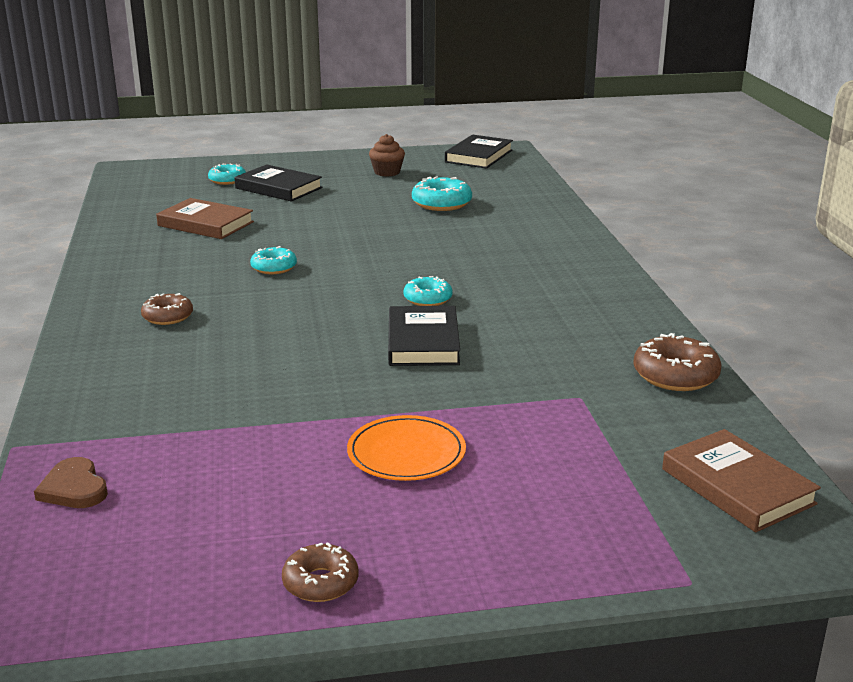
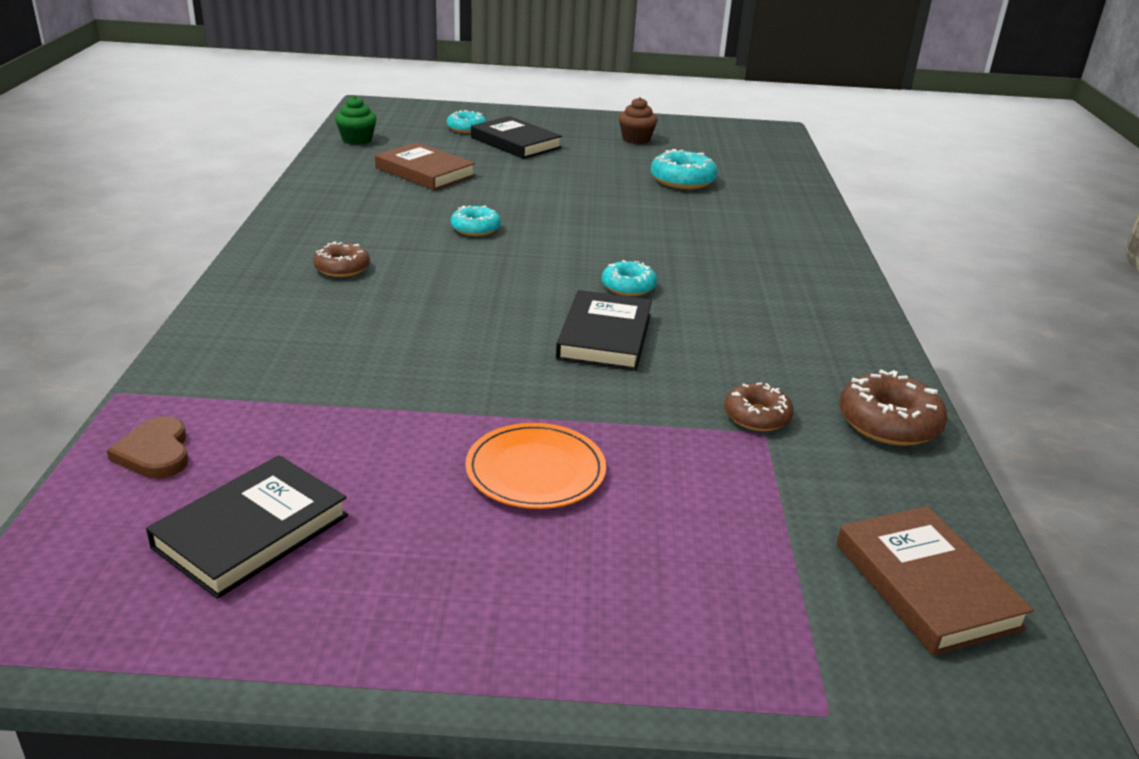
camera: 10 degrees right, 5 degrees up
brown donut [282,542,358,602] -> brown donut moved to [724,382,794,431]
black book [445,135,513,169] -> black book moved to [146,455,348,599]
none -> green cupcake [335,96,377,145]

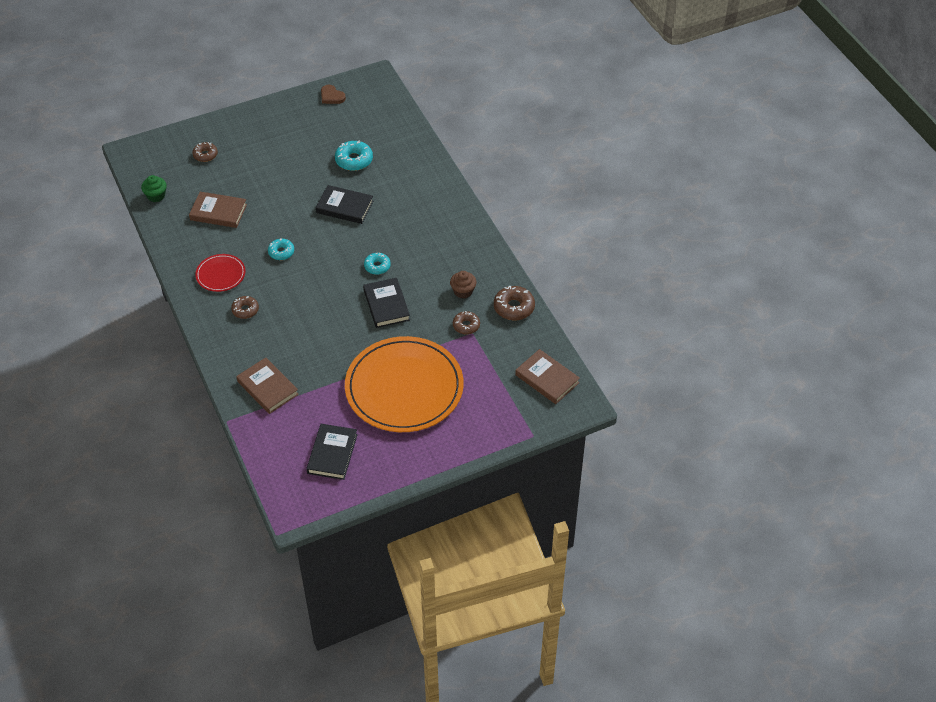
camera: 25 degrees left, 20 degrees up
brown heart [107,416,189,479] -> brown heart moved to [321,85,346,104]
turquoise donut [447,110,487,133] -> brown donut [192,142,218,162]
orange plate [466,423,606,509] -> orange plate [345,336,464,432], size x2.24
black book [471,116,562,159] -> black book moved to [316,185,373,224]
brown cupcake [619,97,658,144] -> brown cupcake moved to [450,271,476,299]
none -> red plate [195,254,246,292]
none -> brown book [236,357,299,414]

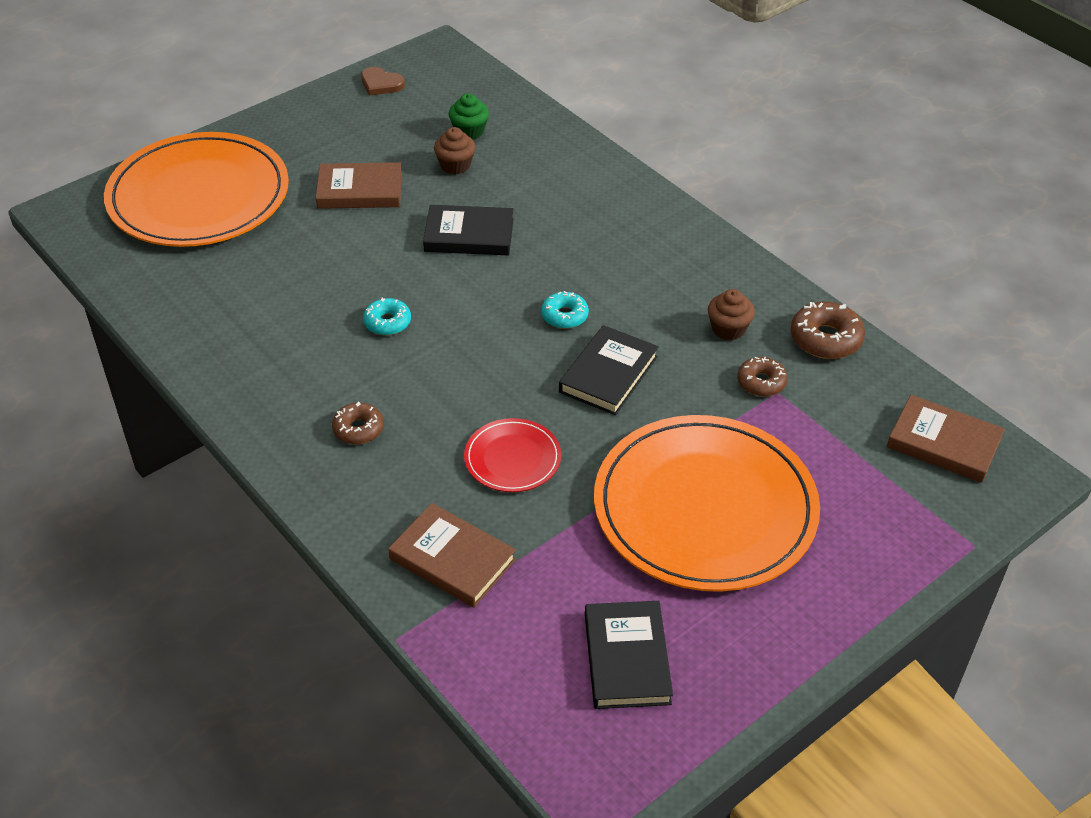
camera: 15 degrees left, 5 degrees down
green cupcake [141,175,167,202] -> green cupcake moved to [449,93,489,140]
brown book [189,192,247,228] -> brown book moved to [316,162,402,209]
brown donut [192,142,218,162] -> orange plate [104,132,289,247]
red plate [195,254,246,292] -> red plate moved to [464,418,561,492]
turquoise donut [335,140,373,171] -> brown cupcake [434,127,475,175]
black book [363,278,410,328] -> black book turned 60 degrees clockwise [559,325,659,415]

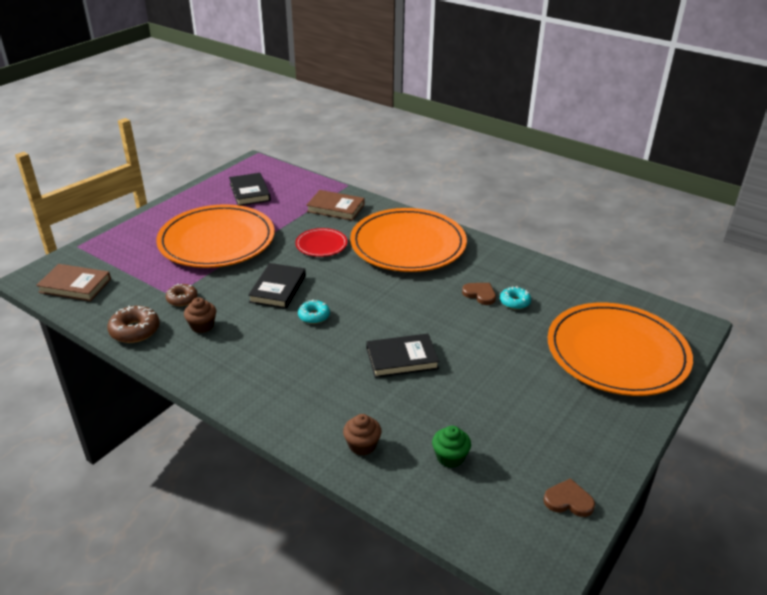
camera: 165 degrees right, 10 degrees down
brown book [316,162,402,209] -> none
brown donut [332,402,384,444] -> orange plate [350,208,467,272]
turquoise donut [363,298,411,335] -> turquoise donut moved to [500,286,531,310]
brown cupcake [434,127,475,175] -> brown cupcake moved to [343,414,382,455]
none -> brown heart [462,283,496,305]

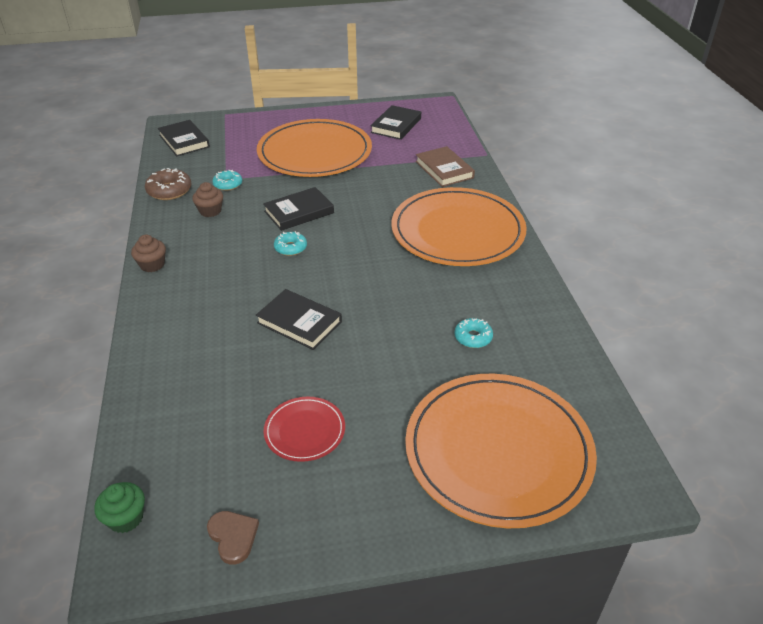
camera: 45 degrees right, 5 degrees up
brown book [36,264,111,301] -> black book [158,120,210,156]
brown donut [166,284,198,306] -> turquoise donut [212,170,242,191]
red plate [295,228,347,257] -> red plate moved to [264,397,345,462]
brown cupcake [343,414,382,455] -> brown cupcake moved to [131,235,166,272]
green cupcake [432,426,471,468] -> green cupcake moved to [94,482,145,533]
brown heart [462,283,496,305] -> none

